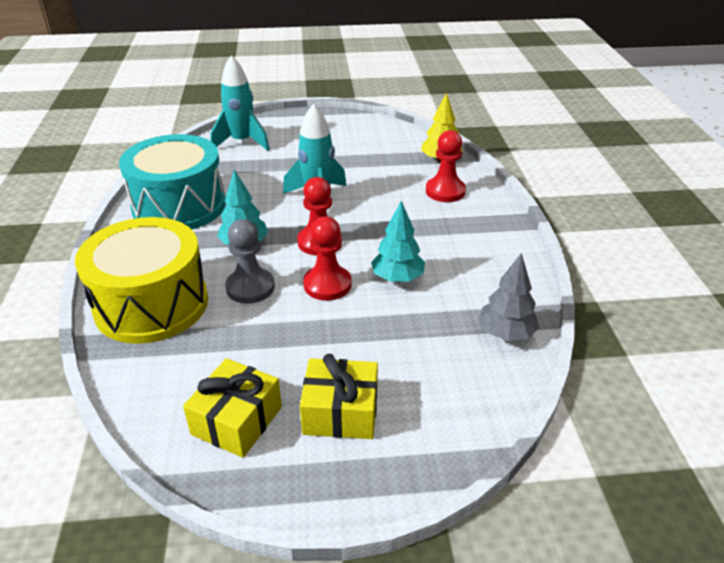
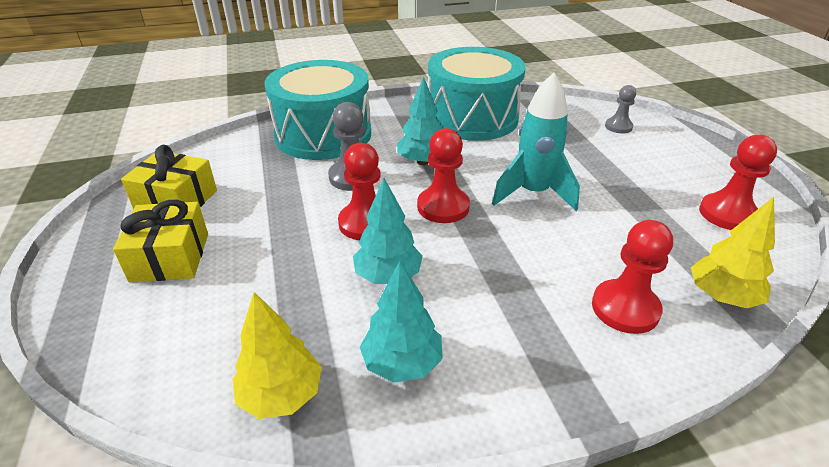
camera: 80 degrees right, 0 degrees up
yellow drum [75,217,208,344] -> turquoise drum [264,60,371,160]
turquoise rocket [210,56,270,151] -> grey pawn [605,85,636,134]
grey tree [478,253,539,341] -> yellow tree [233,292,322,419]
none -> turquoise tree [360,261,443,383]
none -> red pawn [699,135,777,230]

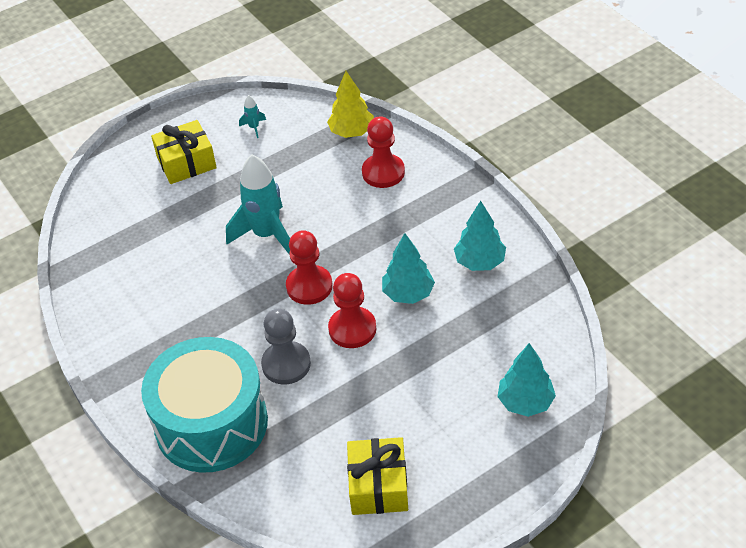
camera: 105 degrees left, 10 degrees up
yellow gift [113,200,208,282] -> yellow gift moved to [151,120,217,184]
yellow tree [233,292,322,419] -> none
turquoise tree [397,77,443,165] -> turquoise tree moved to [497,343,556,417]
turquoise drum [428,47,526,141] -> none
grey pawn [605,85,636,134] -> none
red pawn [699,135,777,230] -> turquoise rocket [239,95,266,138]

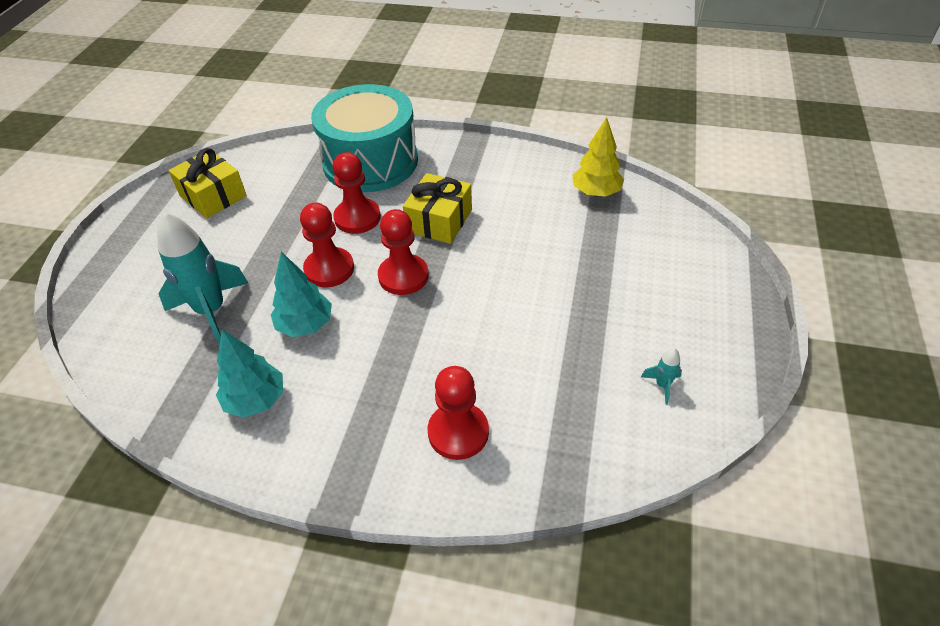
camera: 135 degrees right, 0 degrees up
yellow gift [151,120,217,184] -> yellow gift moved to [403,173,472,244]
turquoise rocket [226,155,290,254] -> turquoise rocket moved to [157,212,248,345]
grey pawn [261,309,311,385] -> red pawn [333,152,381,234]
yellow tree [327,71,374,138] -> yellow tree moved to [572,117,624,197]
turquoise tree [497,343,556,417] -> none

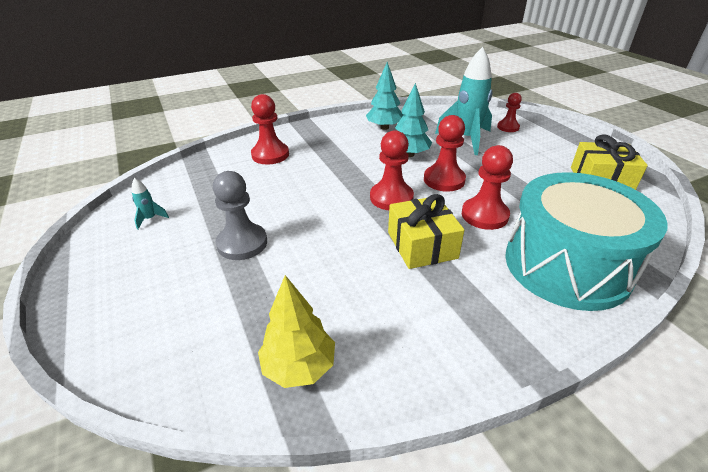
camera: 140 degrees right, 10 degrees down
none -> grey pawn [213,171,267,260]
none -> red pawn [497,93,522,132]

